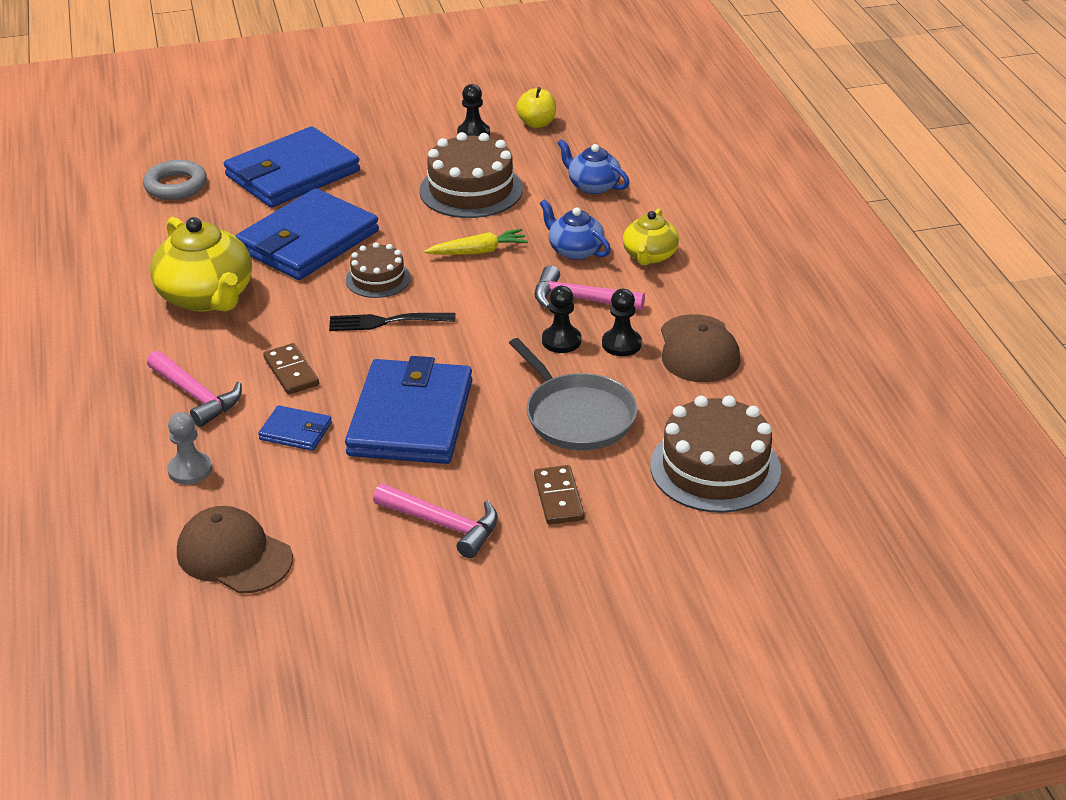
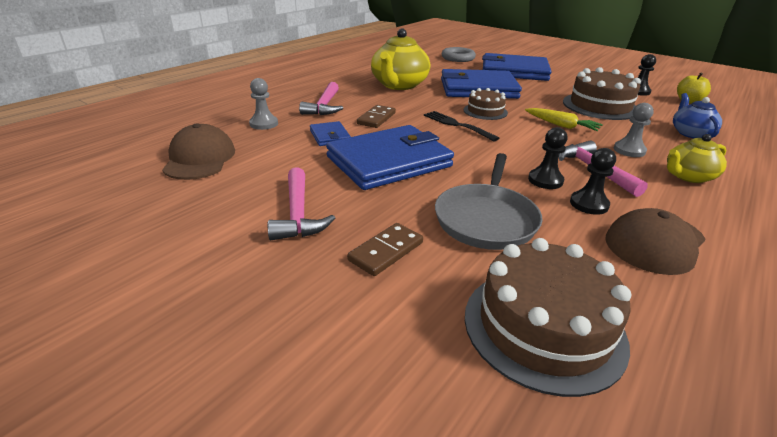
camera: 50 degrees right, 5 degrees down
blue teapot [540,199,611,260] -> grey pawn [614,103,654,157]

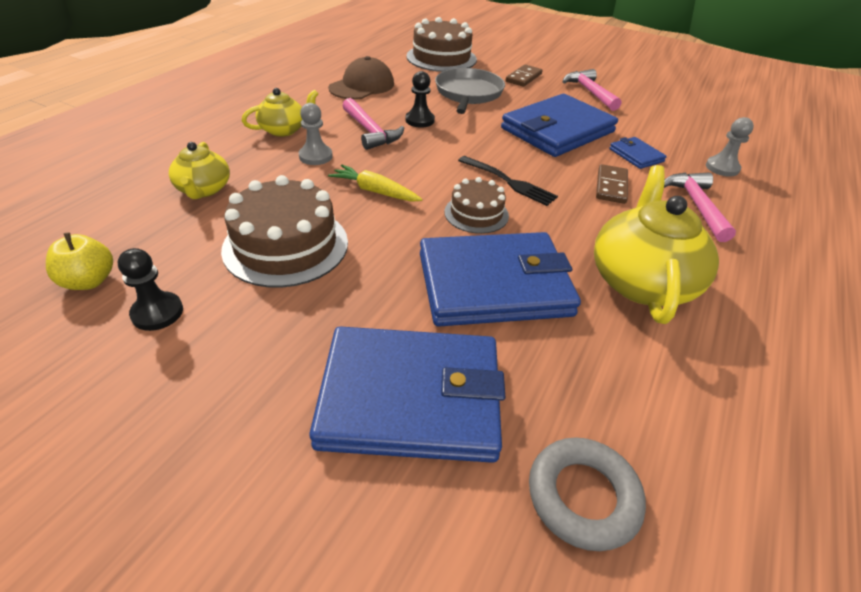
camera: 170 degrees right, 10 degrees up
brown cap [162,123,235,180] -> none
black pawn [570,148,616,215] -> none
blue teapot [673,93,722,138] -> yellow teapot [169,142,230,199]

